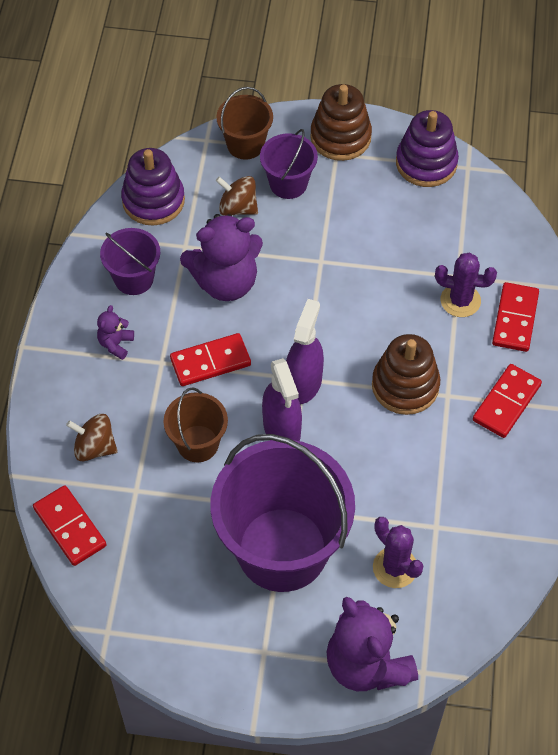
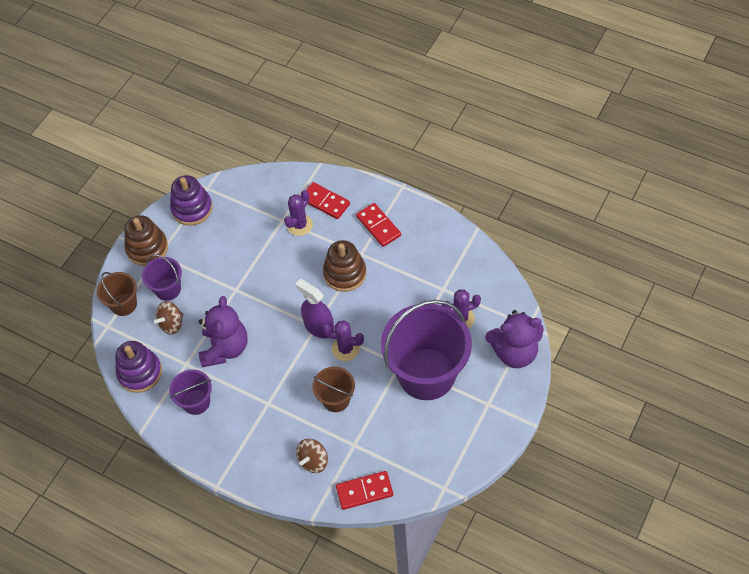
camera: 65 degrees left, 0 degrees up
purple teddy bear [97,305,134,360] -> none
red domino [170,333,251,386] -> none
purple spray bottle [262,358,302,441] -> purple cactus [322,320,364,361]

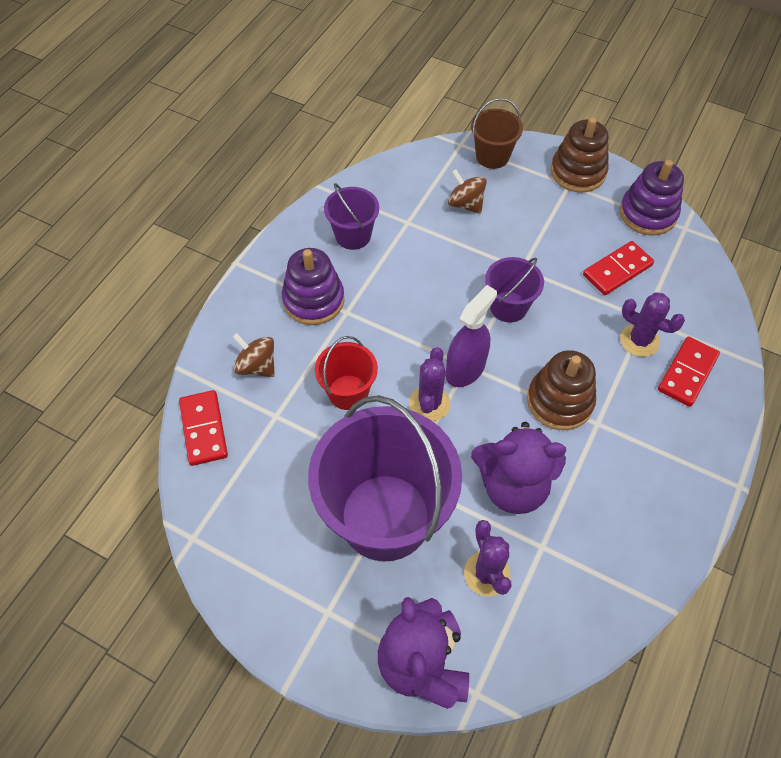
camera: 85 degrees right, 0 degrees up
purple stacking toy [115,341,162,393] -> purple stacking toy moved to [282,248,345,325]
purple bucket [142,255,182,301] -> purple bucket moved to [485,257,544,322]
purple teddy bear [198,296,248,367] -> purple teddy bear moved to [471,422,566,514]
brown bucket [312,366,355,412] -> red bucket [315,336,378,410]
red domino [356,203,401,247] -> red domino moved to [583,241,654,295]

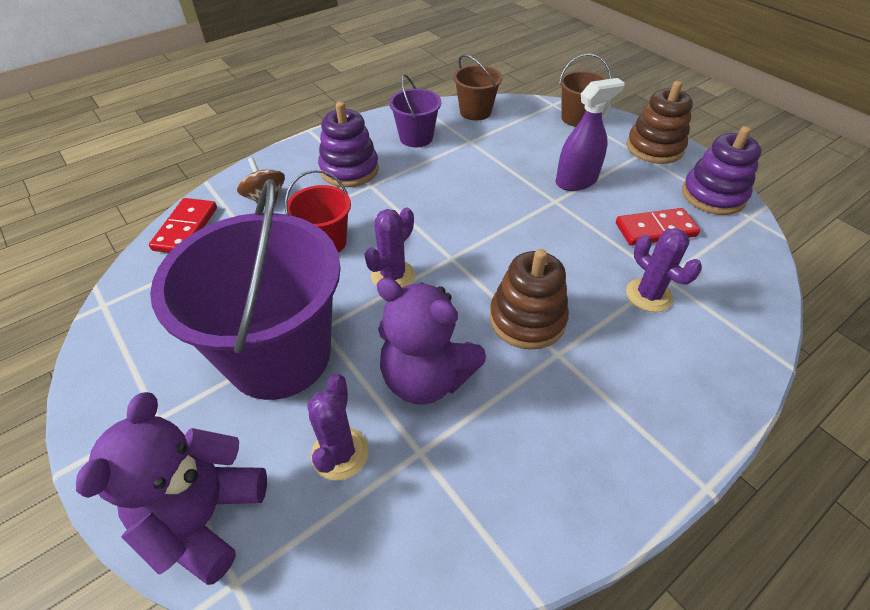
camera: 25 degrees right, 10 degrees down
purple spray bottle [446,285,497,387] -> purple spray bottle moved to [556,78,625,191]
brown spinning top [448,169,487,214] -> none
purple bucket [485,257,544,322] -> none
red domino [658,336,720,407] -> none
none -> brown bucket [453,55,503,121]

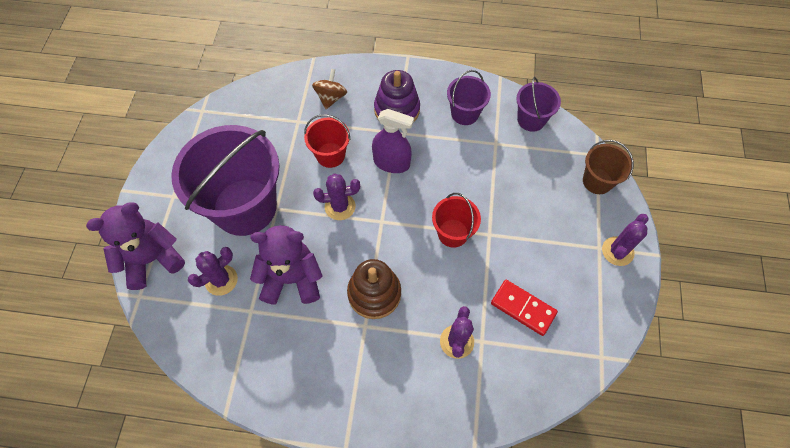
camera: 45 degrees right, 15 degrees up
red domino [149,198,217,253] -> none
purple teddy bear [377,278,486,405] -> purple teddy bear turned 105 degrees clockwise [250,225,323,305]
brown bucket [453,55,503,121] -> purple bucket [516,77,561,132]
purple spray bottle [556,78,625,191] -> purple spray bottle moved to [372,109,414,173]
brown stacking toy [627,81,693,164] -> purple cactus [602,214,649,266]
purple stacking toy [682,126,761,215] -> none
none -> red bucket [432,193,481,248]

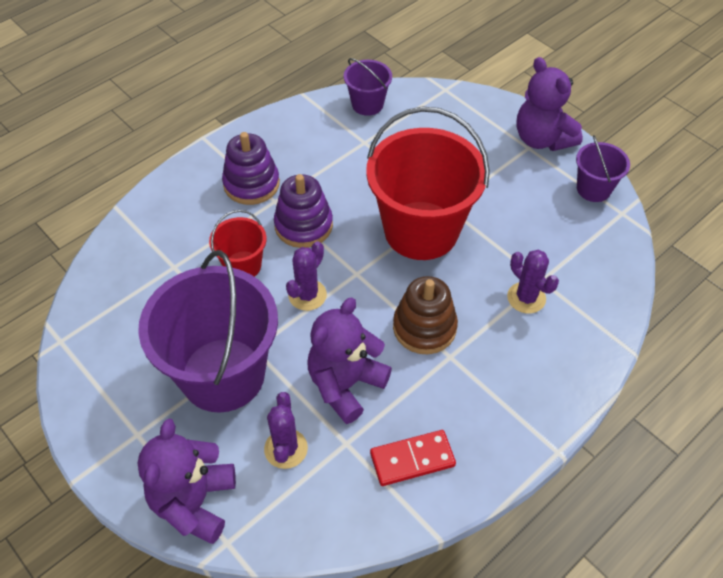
camera: 50 degrees left, 10 degrees down
brown spinning top [312,69,347,109] -> none
purple spray bottle [372,109,414,173] -> purple stacking toy [274,174,333,248]
red bucket [432,193,481,248] -> red bucket [366,106,490,260], size x2.09
purple bucket [447,70,491,125] -> purple bucket moved to [576,135,630,202]
red domino [491,280,558,336] -> red domino moved to [370,430,456,486]
brown bucket [583,140,634,194] -> none
purple cactus [602,214,649,266] -> purple teddy bear [516,57,583,151]

